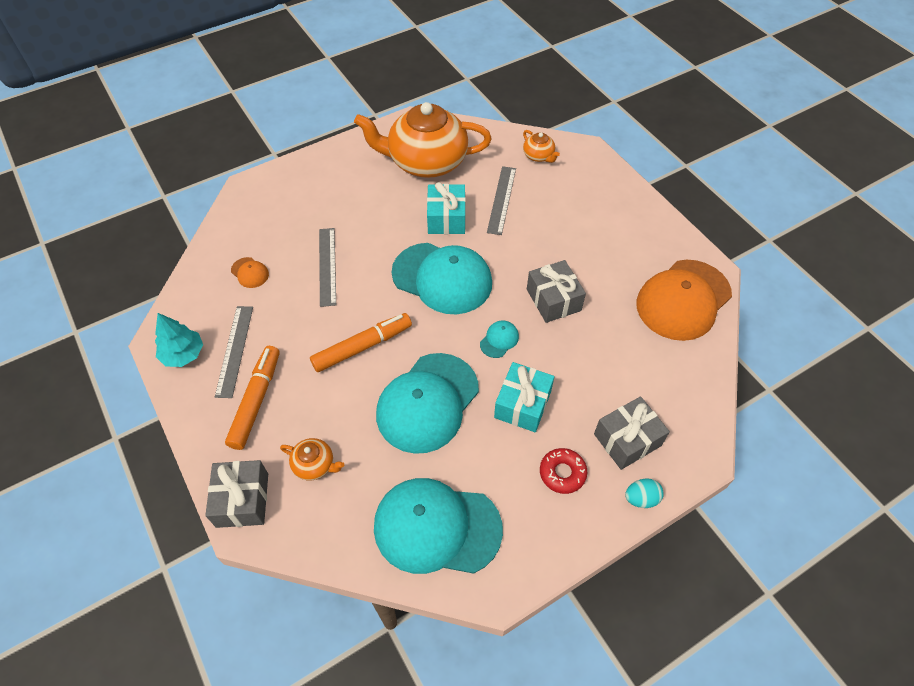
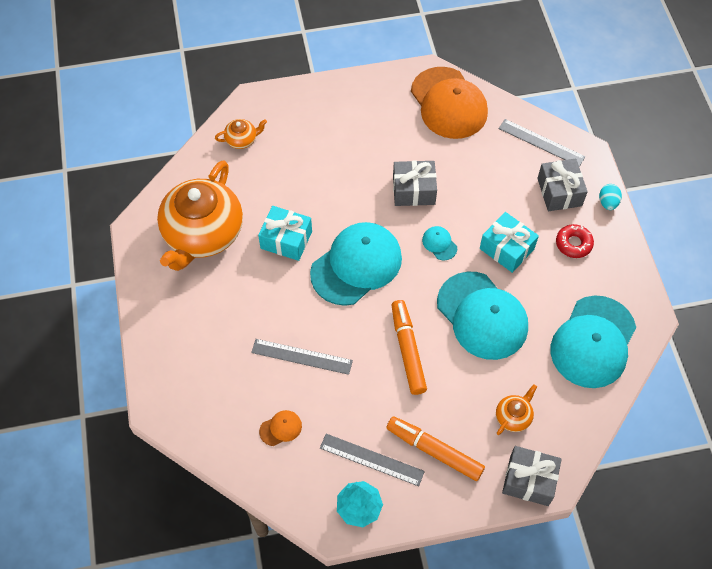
camera: 70 degrees left, 5 degrees up
grey ruler [487,166,516,235] -> grey ruler moved to [499,119,585,167]

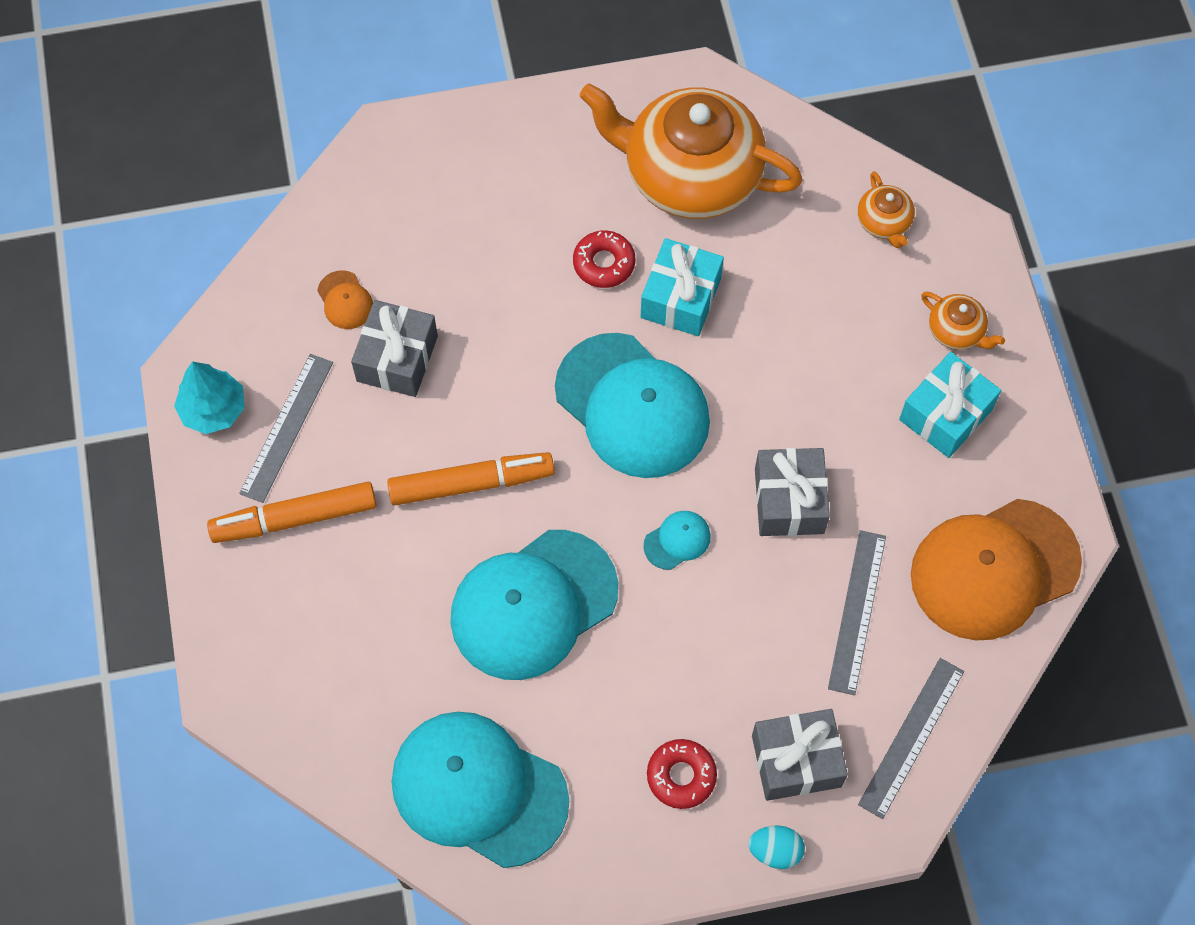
camera: 90 degrees right, 5 degrees up
grey ruler [251,339,353,375] -> grey ruler moved to [828,530,886,695]
orange marker [386,416,485,481] -> orange marker turned 135 degrees counterclockwise [207,482,377,543]
turquoise gift [480,212,539,273] -> turquoise gift moved to [899,352,1001,458]
orange teapot [496,385,537,435] -> orange teapot moved to [921,292,1005,350]
grey gift [502,446,562,506] -> grey gift moved to [351,300,438,397]
none -> red donut [573,230,635,288]

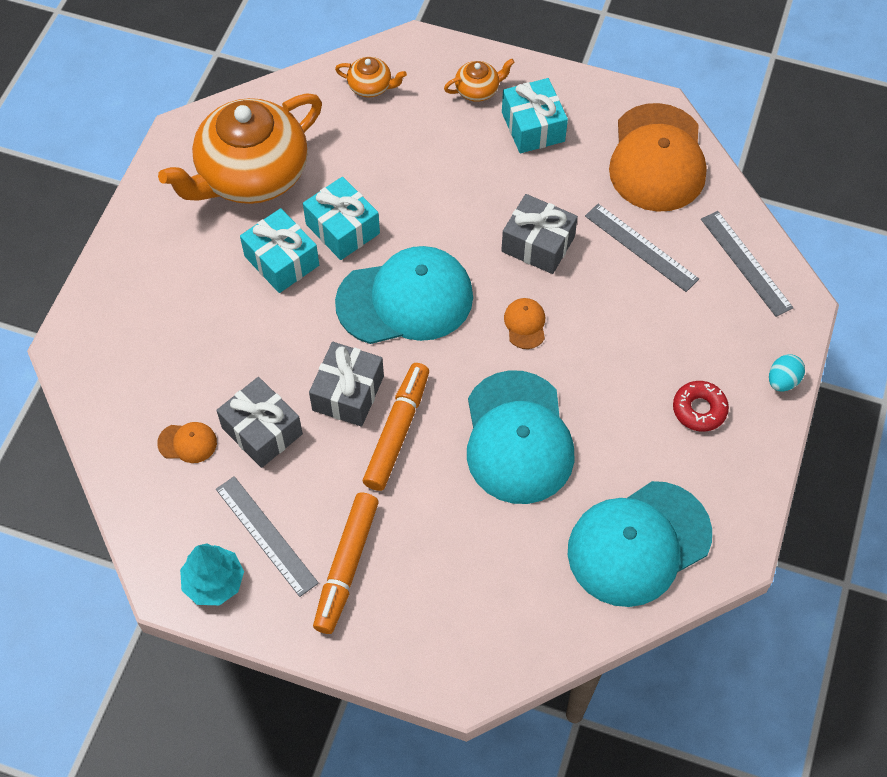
camera: 60 degrees left, 5 degrees down
red donut [573,230,635,288] -> turquoise gift [240,208,319,293]
turquoise cap [643,511,711,570] -> orange cap [504,298,545,349]
grey gift [752,709,848,801] -> grey gift moved to [309,342,384,427]

